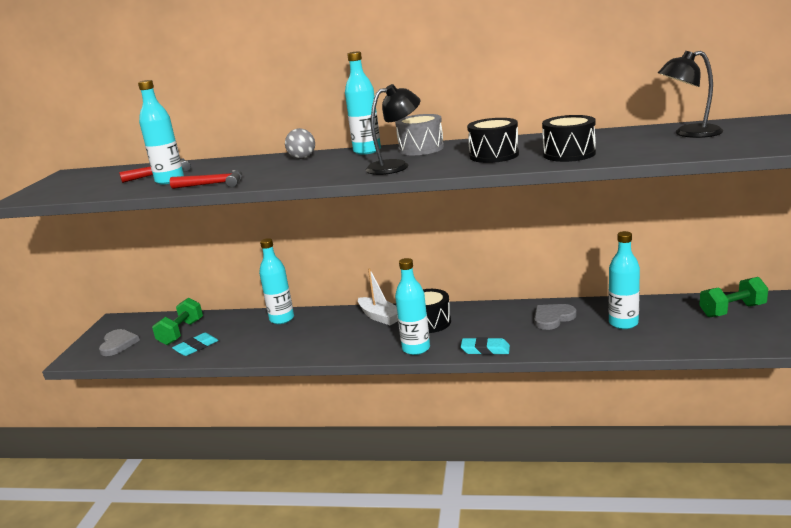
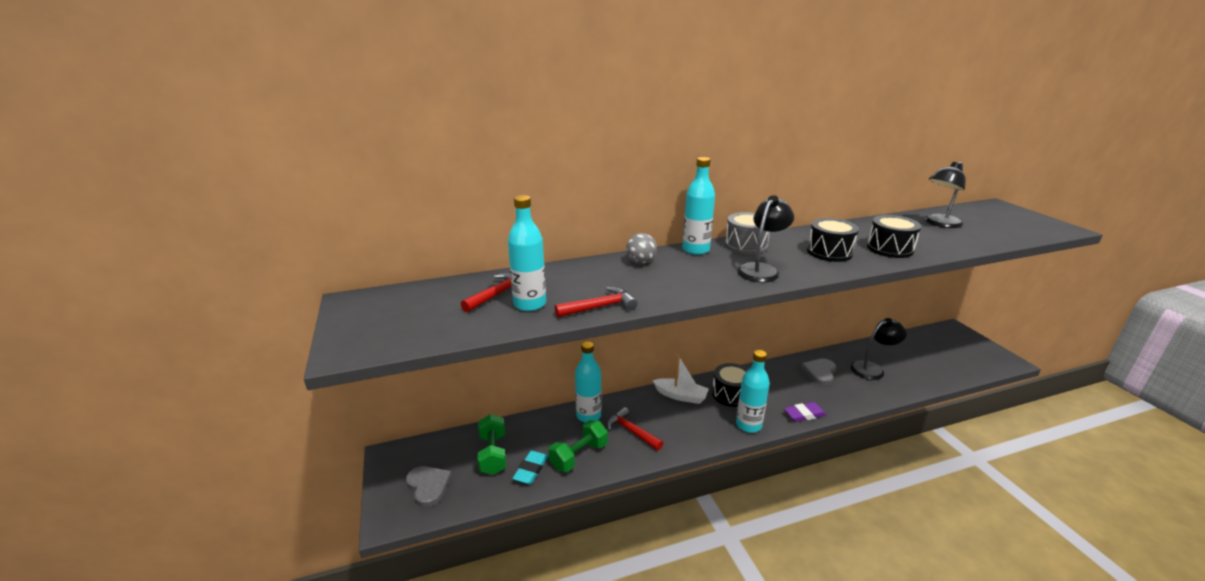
camera: 30 degrees left, 5 degrees up
turquoise eraser [461,337,510,355] -> purple eraser [784,402,826,422]
turquoise bottle [608,231,640,329] -> black lamp [850,318,907,380]
green dumbbell [699,277,768,317] -> green dumbbell moved to [549,420,608,472]
none -> red hammer [607,407,663,451]

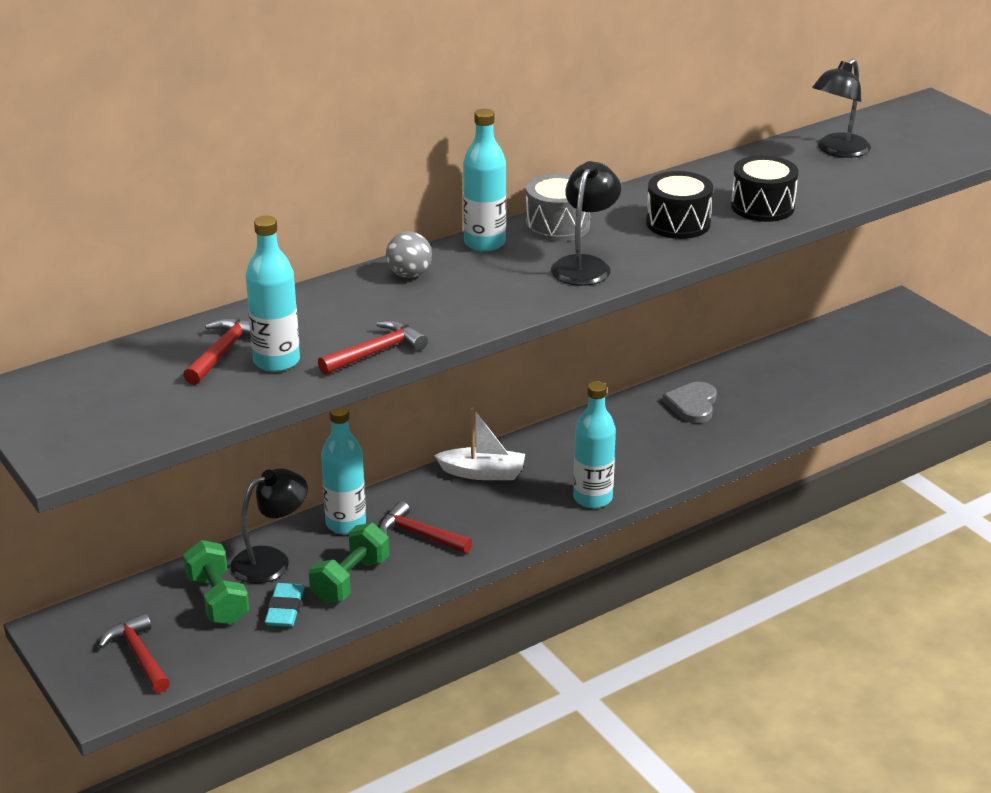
camera: 15 degrees left, 5 degrees up
grey heart [406,466,452,507] -> red hammer [99,613,170,693]
black drum [712,363,748,407] -> none
purple eraser [784,402,826,422] -> none
black lamp [850,318,907,380] -> black lamp moved to [231,468,308,583]

